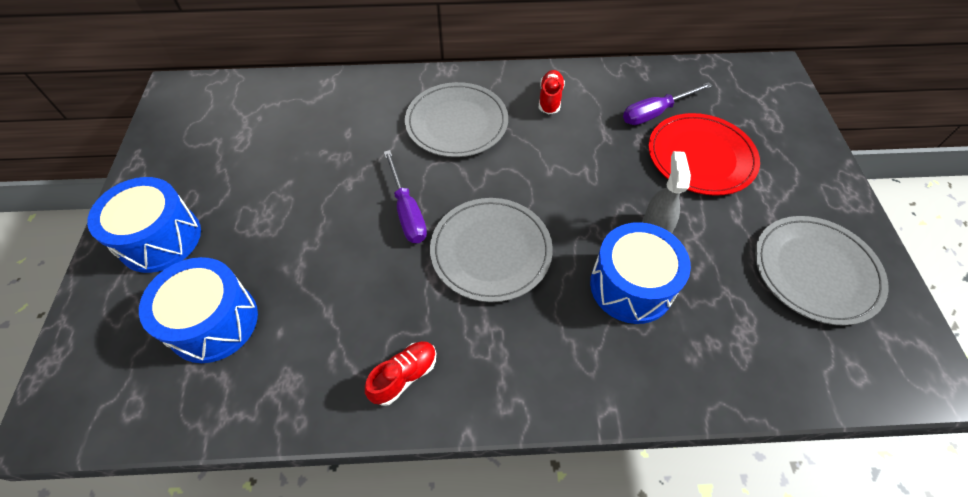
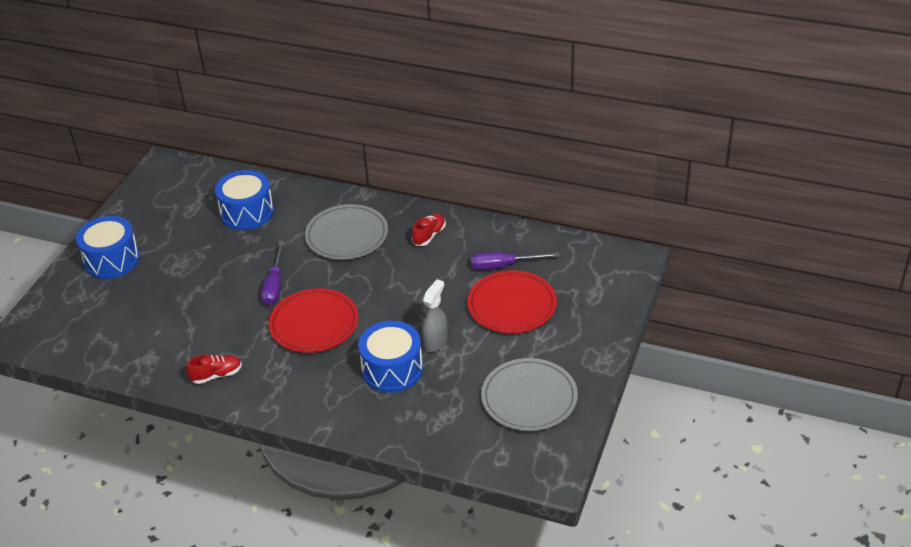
camera: 25 degrees right, 15 degrees down
blue drum [139,257,258,363] -> blue drum moved to [215,170,274,230]
grey plate [430,198,553,302] -> red plate [269,288,359,353]

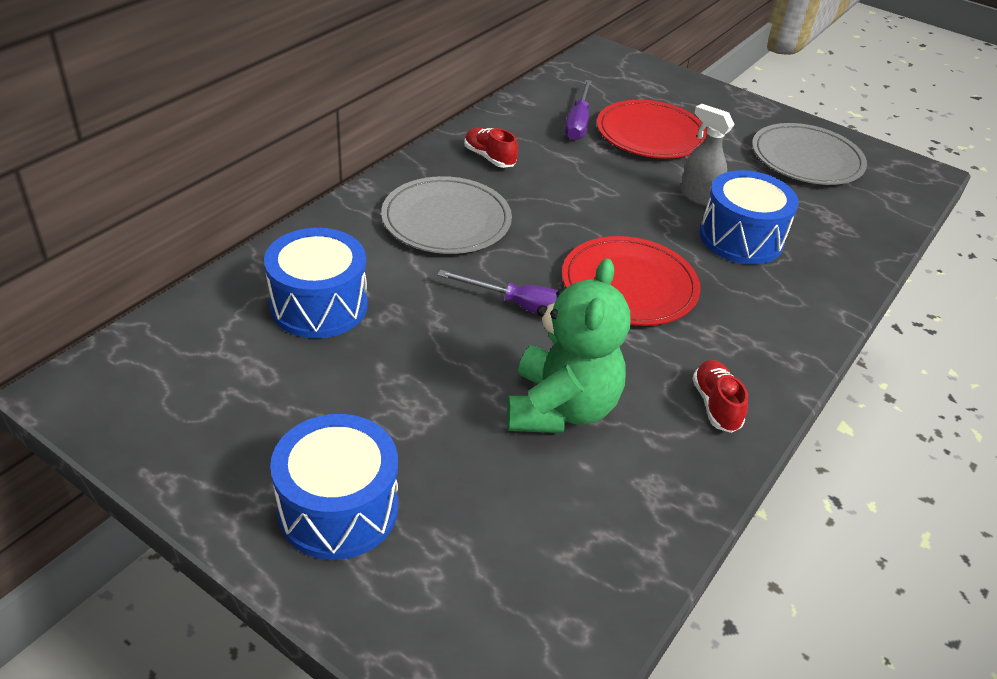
camera: 80 degrees left, 0 degrees up
none -> green teddy bear [507,258,630,433]

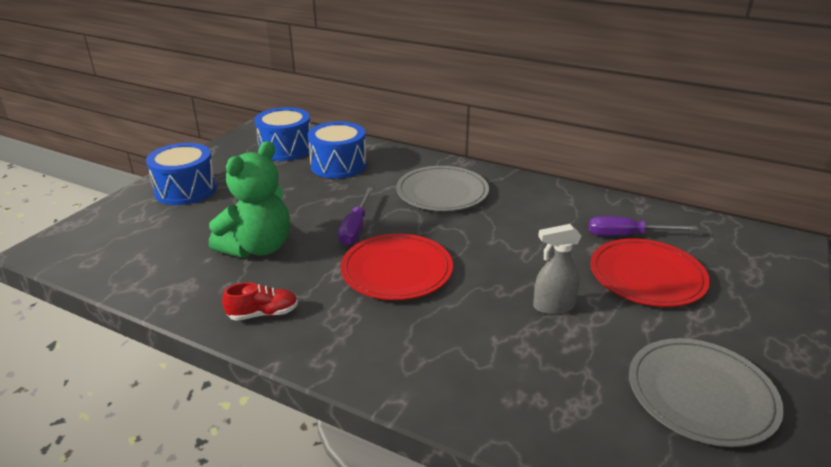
camera: 85 degrees right, 10 degrees down
red shoe [464,128,518,168] -> none
green teddy bear [507,258,630,433] -> green teddy bear turned 60 degrees counterclockwise [209,141,290,258]
grey spray bottle [680,104,735,206] -> grey spray bottle turned 135 degrees counterclockwise [533,224,582,315]
blue drum [699,170,799,265] -> blue drum moved to [254,107,311,161]

